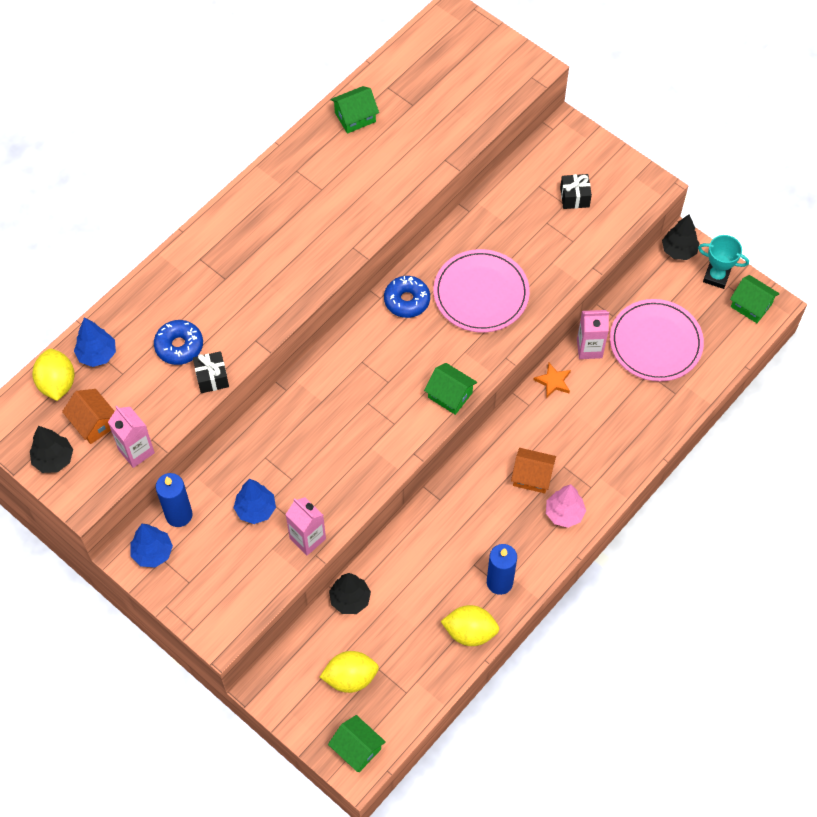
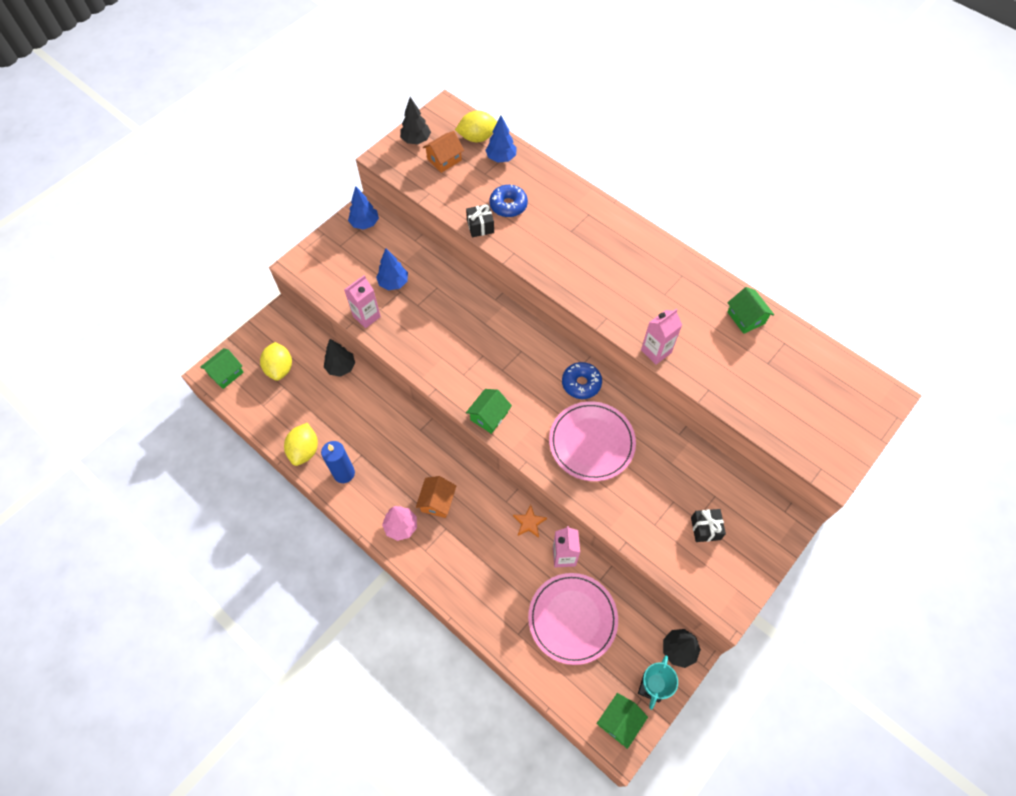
camera: 90 degrees right, 0 degrees up
pink carton [108,406,155,468] -> pink carton moved to [641,308,682,365]
blue candle [156,473,193,527] -> none

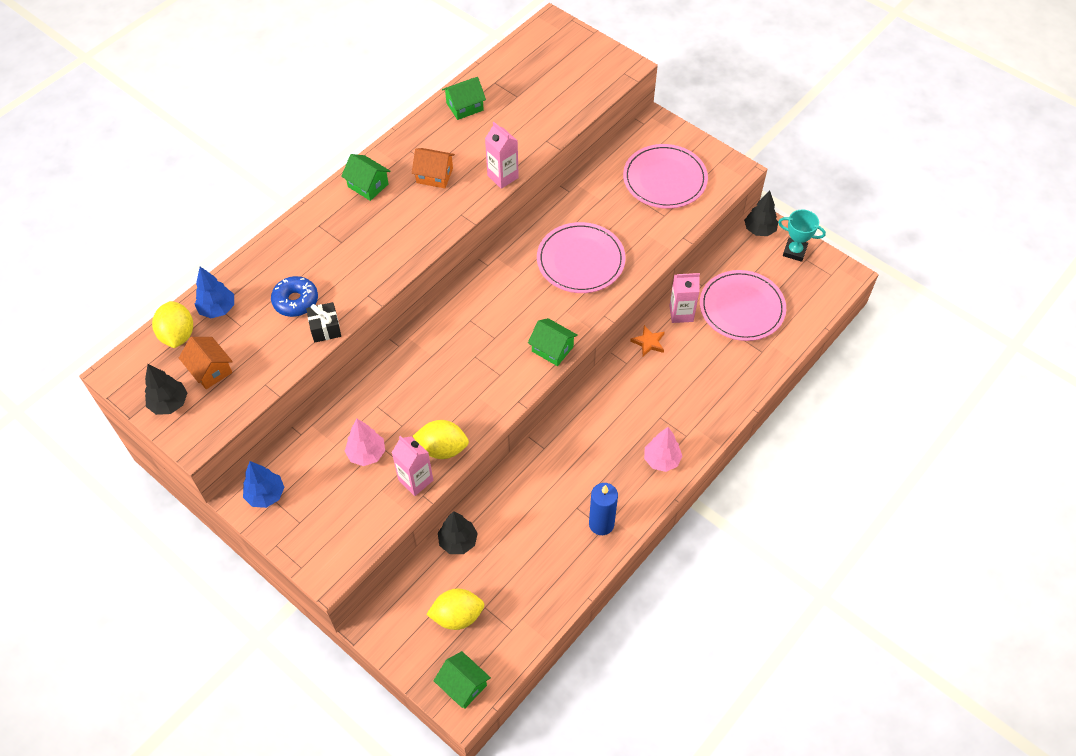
camera: 90 degrees left, 5 degrees down
yellow lemon [284,423,318,466] -> yellow lemon moved to [413,420,469,459]
blue tree [376,248,408,290] -> pink tree [345,419,385,466]
orange house [416,476,456,518] -> orange house moved to [412,148,455,188]
blue donut [562,362,602,399] -> none
green house [597,693,648,749] -> green house moved to [341,154,390,201]
black gift [691,509,726,542] -> pink plate [623,144,708,209]

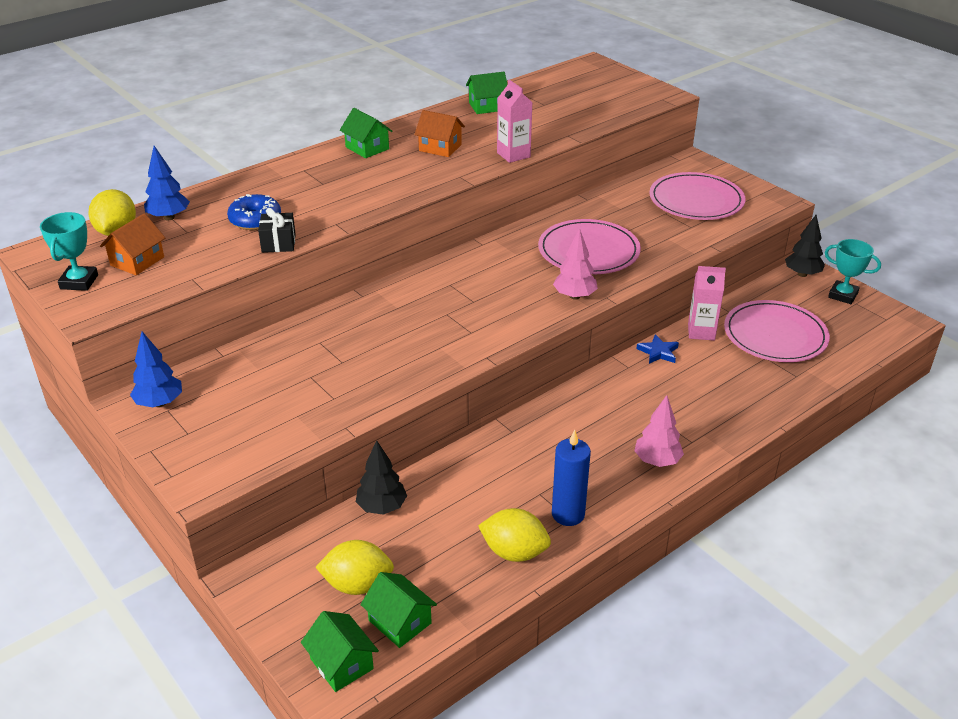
camera: 10 degrees right, 20 degrees down
black tree [145,364,187,415] -> turquoise trophy [40,212,98,291]
orange house [179,337,233,389] -> orange house turned 60 degrees clockwise [100,213,165,275]
pink tree [345,419,385,466] -> pink tree moved to [553,228,598,300]
pink carton [392,436,433,496] -> none
yellow lemon [413,420,469,459] -> yellow lemon moved to [478,508,551,562]
green house [528,318,578,366] -> green house moved to [360,572,437,648]
orange star [630,325,665,356] -> blue star [636,334,679,364]

